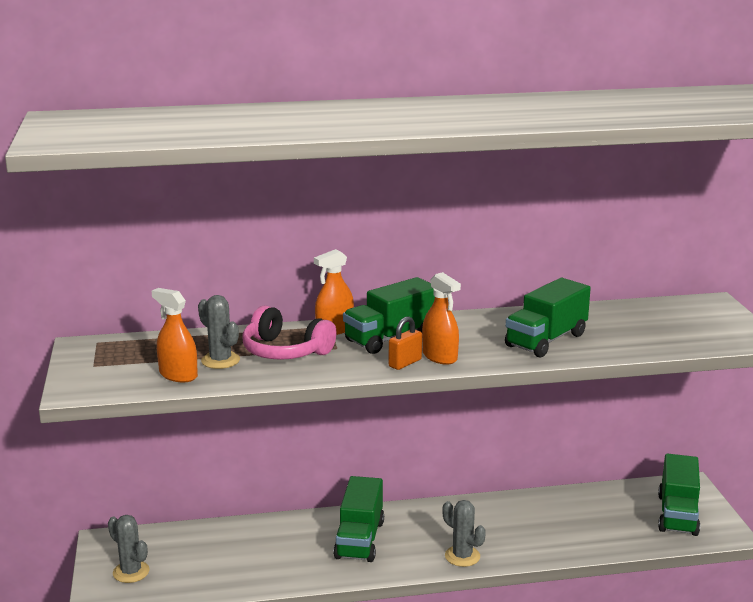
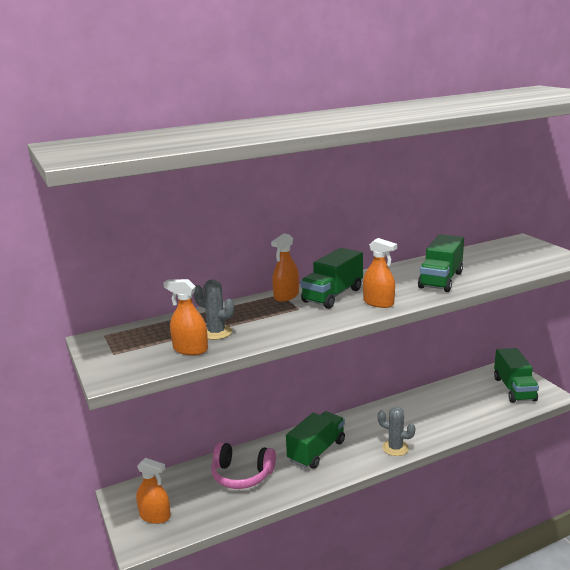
camera: 15 degrees left, 0 degrees up
grey cactus [108,515,150,583] -> orange spray bottle [136,458,171,524]
pink headphones [242,305,337,360] -> pink headphones moved to [211,442,276,489]
green truck [333,476,384,562] -> green truck turned 135 degrees counterclockwise [286,411,345,469]
orange padlock [389,316,422,370] -> none

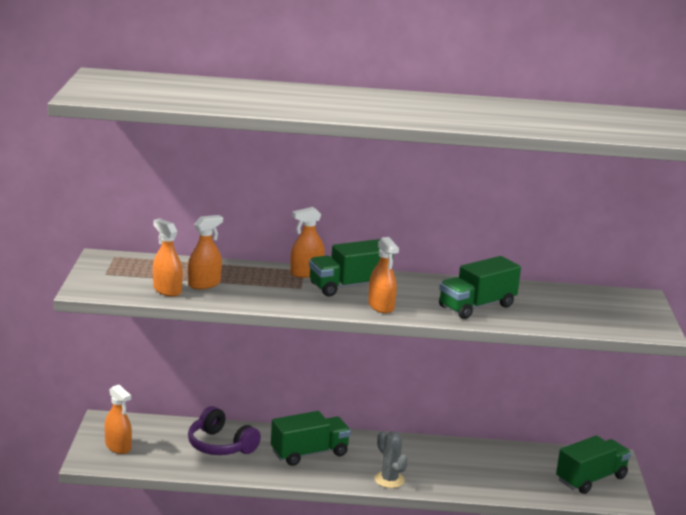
camera: 25 degrees right, 0 degrees up
grey cactus [193,279,234,340] -> orange spray bottle [188,215,223,289]
pink headphones [211,442,276,489] -> purple headphones [188,406,261,455]
green truck [494,348,539,403] -> green truck turned 150 degrees counterclockwise [556,436,631,494]

